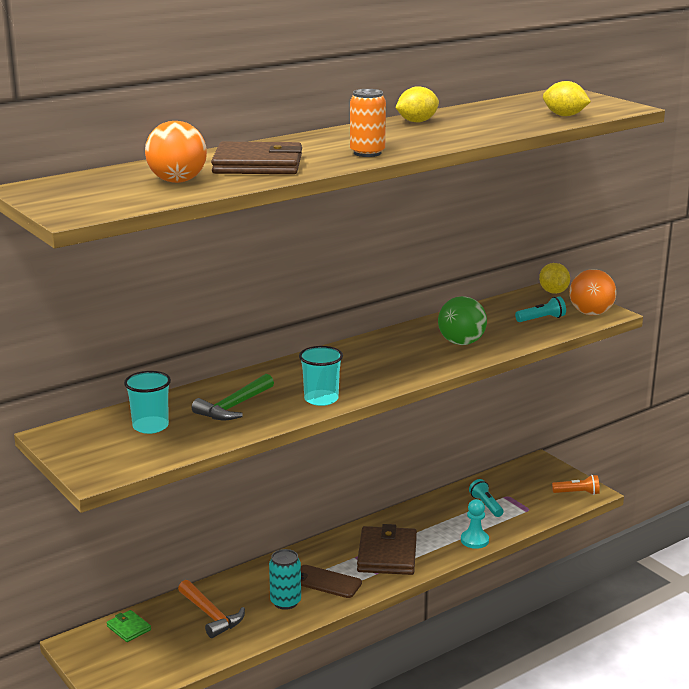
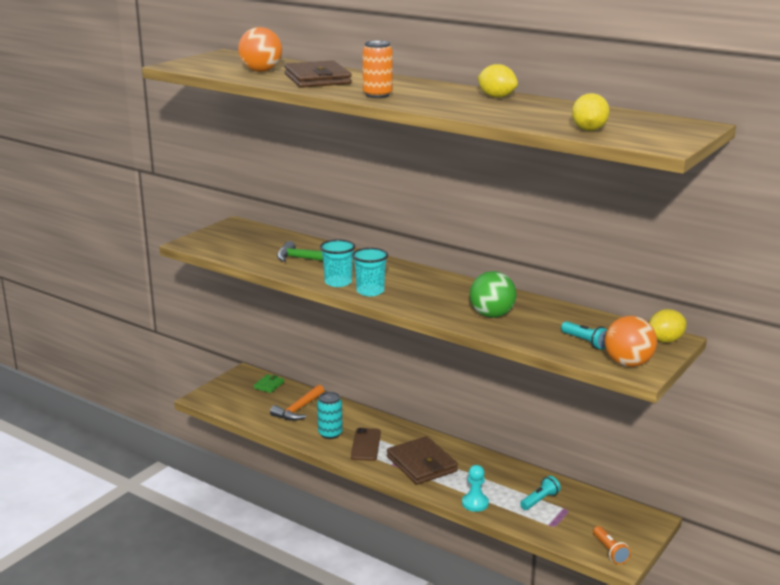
camera: 70 degrees right, 0 degrees up
turquoise cup [124,371,171,434] -> turquoise cup moved to [352,248,388,296]
brown wallet [357,524,417,575] -> brown wallet turned 75 degrees clockwise [387,436,458,485]

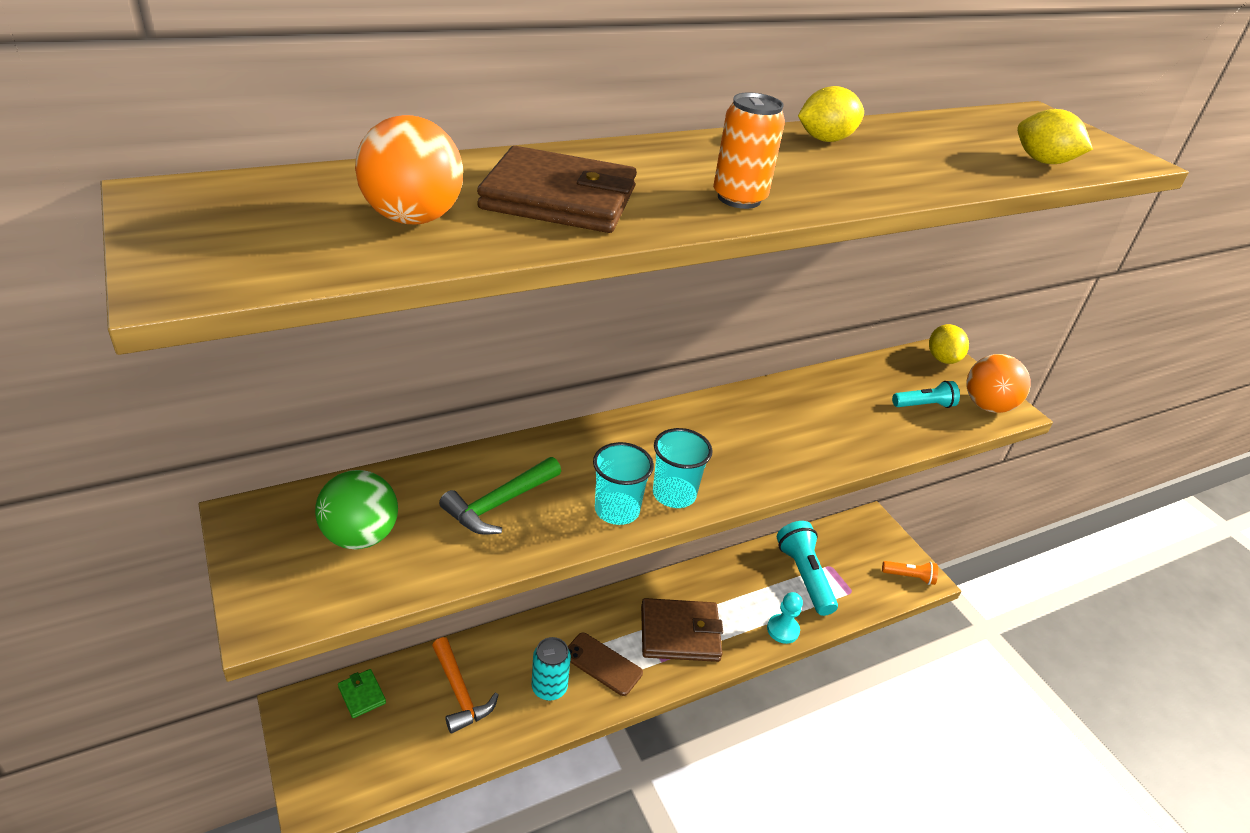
camera: 65 degrees left, 15 degrees up
green ball [470,271,516,318] -> green ball moved to [315,470,398,550]
turquoise flashlight [520,476,561,510] -> turquoise flashlight [777,521,838,616], size x1.79

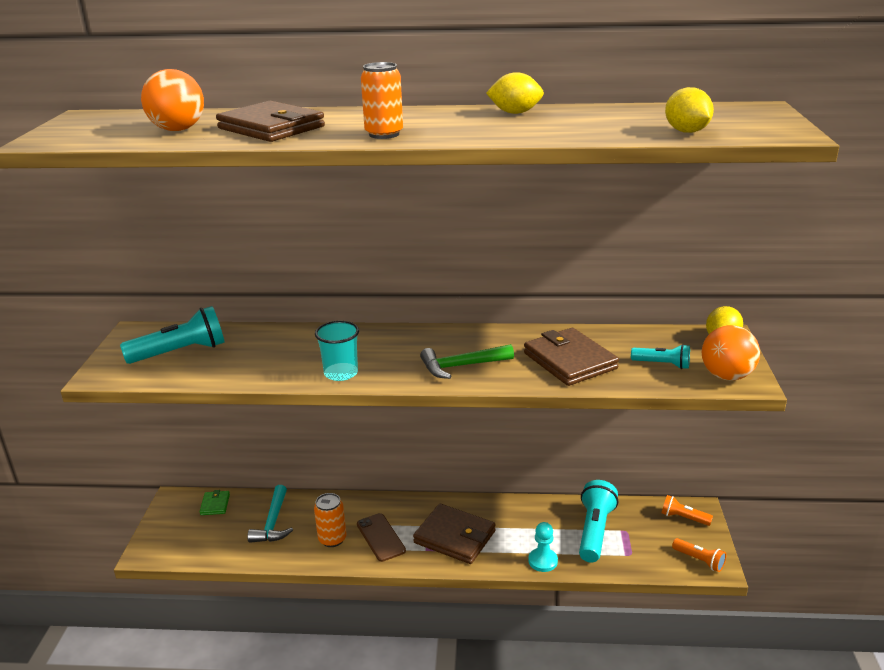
camera: 35 degrees right, 10 degrees down
green ball [315,470,398,550] -> turquoise flashlight [120,306,225,364]
orange hammer [432,637,499,734] -> turquoise hammer [247,485,293,543]
green hammer [439,457,561,535] -> green hammer moved to [420,344,514,379]
turquoise can [532,637,571,701] -> orange can [314,493,346,547]
turquoise cup [653,428,713,508] -> none
none -> brown wallet [524,328,619,386]
none -> orange flashlight [662,495,713,526]

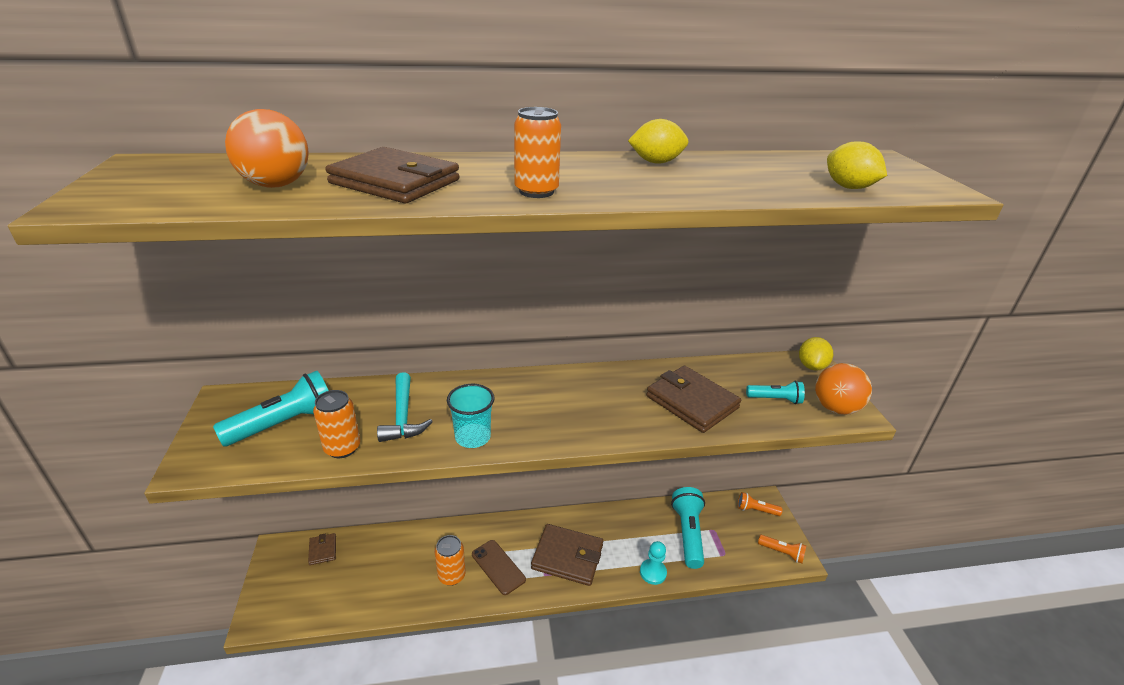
camera: 15 degrees left, 5 degrees up
green wallet [200,490,230,515] -> brown wallet [308,533,336,565]
turquoise hammer [247,485,293,543] -> turquoise hammer moved to [377,372,433,442]
green hammer [420,344,514,379] -> none
none -> orange can [313,390,360,458]

